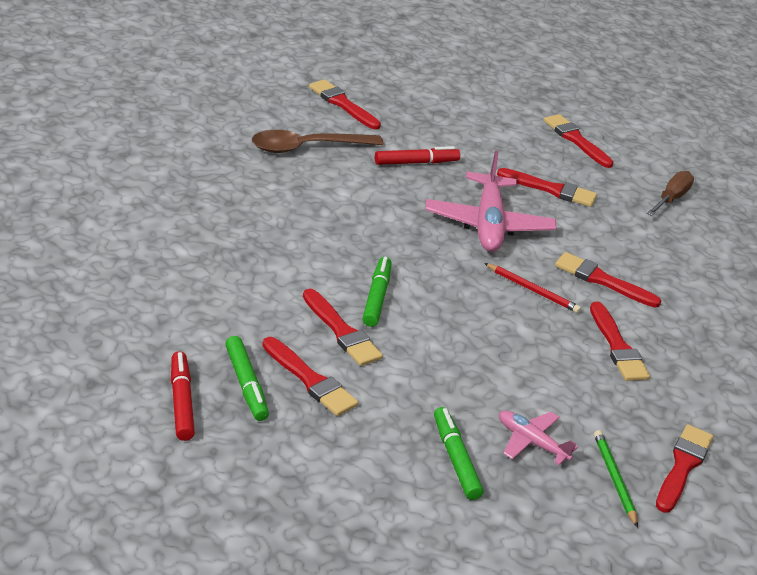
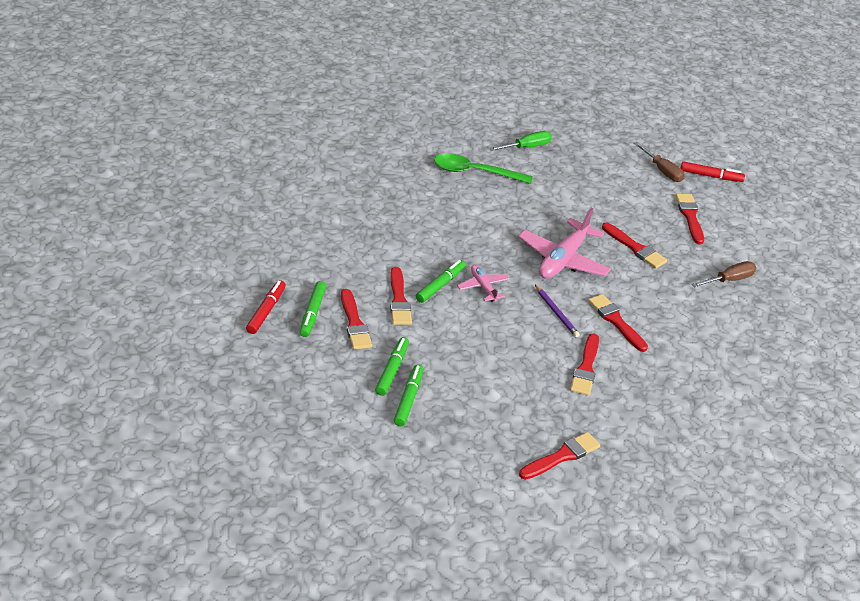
camera: 30 degrees right, 5 degrees up
brown spoon [252,130,384,153] -> green spoon [434,153,533,184]
red brush [309,79,381,130] -> green screwdriver [489,131,552,151]
red marker [375,146,460,165] -> red marker moved to [681,161,745,182]
red pencil [484,263,581,313] -> purple pencil [535,285,580,338]
pink plane [499,411,578,465] -> pink plane moved to [457,264,509,302]
green pencil [594,430,638,528] -> none
none -> green marker [375,337,409,396]
none -> brown screwdriver [634,142,685,182]

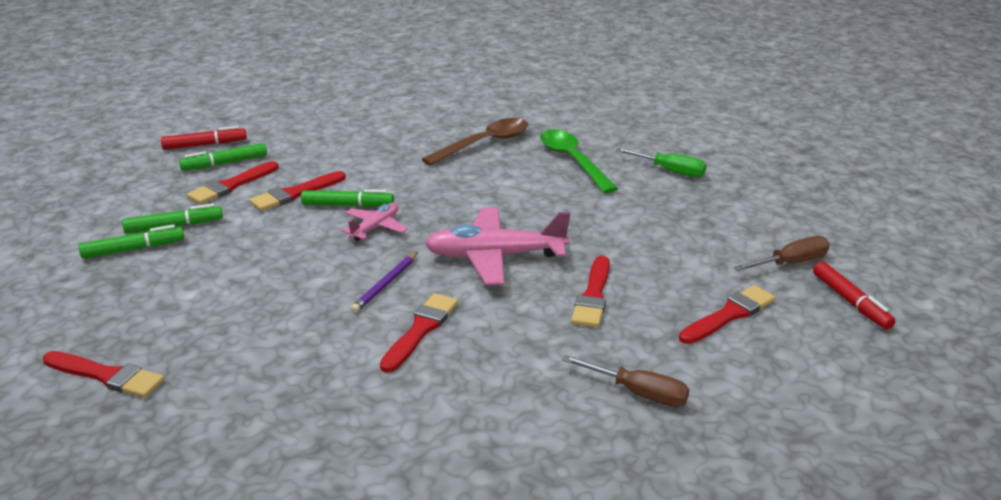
camera: 60 degrees right, 10 degrees down
red brush [570,333,599,396] -> none
brown screwdriver [634,142,685,182] -> brown screwdriver turned 135 degrees counterclockwise [734,236,830,271]
none -> brown spoon [422,118,528,166]

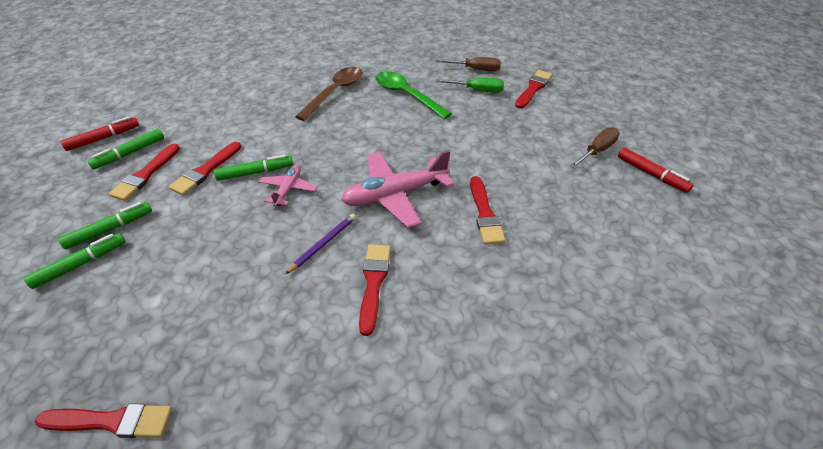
camera: 20 degrees left, 15 degrees up
purple pencil [351,252,418,313] -> purple pencil turned 150 degrees counterclockwise [285,214,356,274]
brown screwdriver [562,355,690,407] -> brown screwdriver moved to [436,57,501,71]
red brush [679,285,775,344] -> red brush moved to [515,70,552,109]

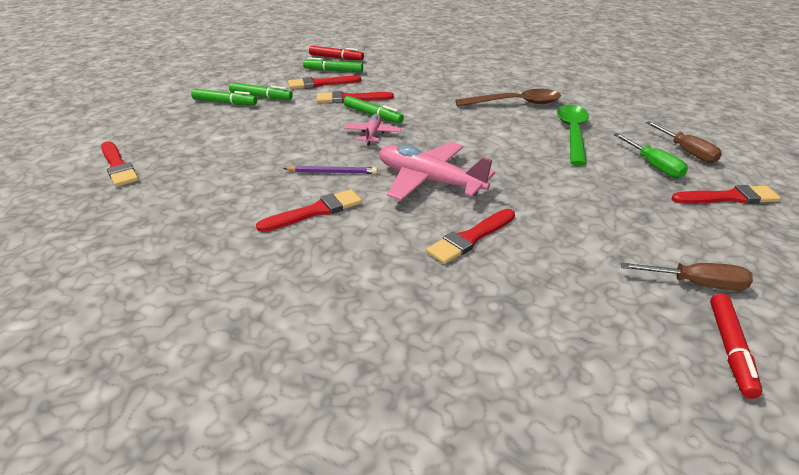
camera: 55 degrees right, 10 degrees down
pink plane [259,165,317,207] -> pink plane turned 60 degrees counterclockwise [344,114,402,145]

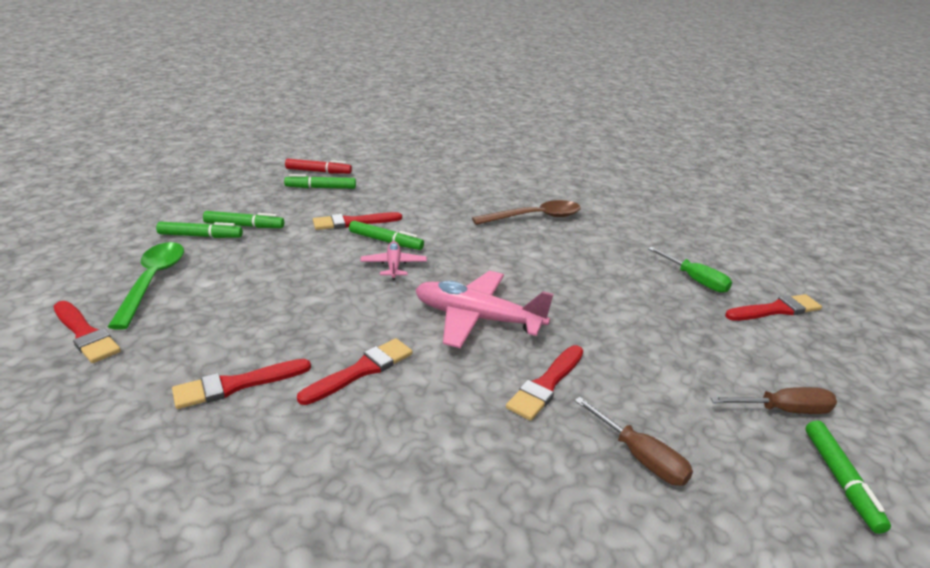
camera: 15 degrees left, 5 degrees down
purple pencil [283,166,377,174] -> none
red brush [288,76,361,89] -> red brush moved to [172,359,311,409]
green spoon [557,105,589,166] -> green spoon moved to [108,242,184,330]
brown screwdriver [646,121,722,163] -> brown screwdriver moved to [574,397,693,486]
red marker [710,294,762,399] -> green marker [805,420,891,534]

